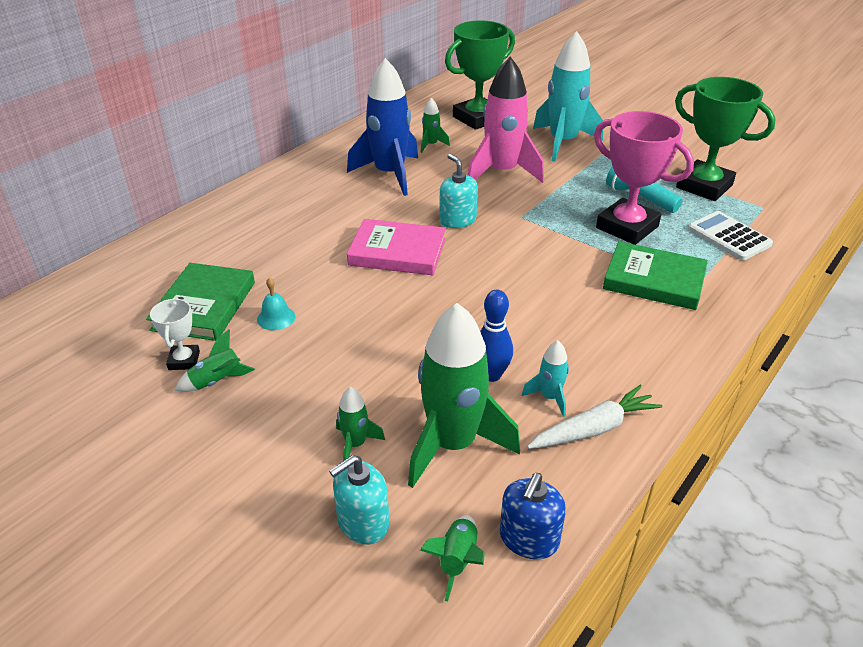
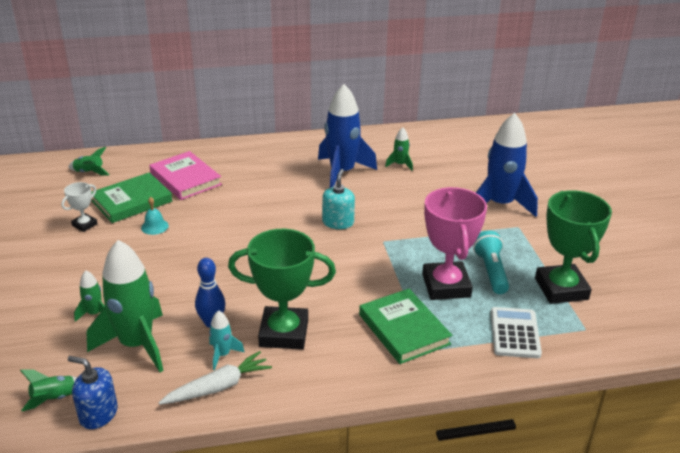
camera: 40 degrees right, 5 degrees down
green rocket [175,329,255,392] -> green rocket moved to [68,147,109,176]
turquoise soap dispenser [329,455,389,544] -> none
pink book [347,219,446,275] -> pink book moved to [149,151,222,200]
green trophy [445,20,515,130] -> green trophy moved to [228,229,336,349]
pink rocket [468,57,544,183] -> none
blue soap dispenser [500,473,566,559] -> blue soap dispenser turned 45 degrees clockwise [68,356,118,429]
white carrot [527,385,662,449] -> white carrot turned 45 degrees counterclockwise [158,351,272,405]
turquoise rocket [533,31,603,162] -> blue rocket [476,113,538,217]

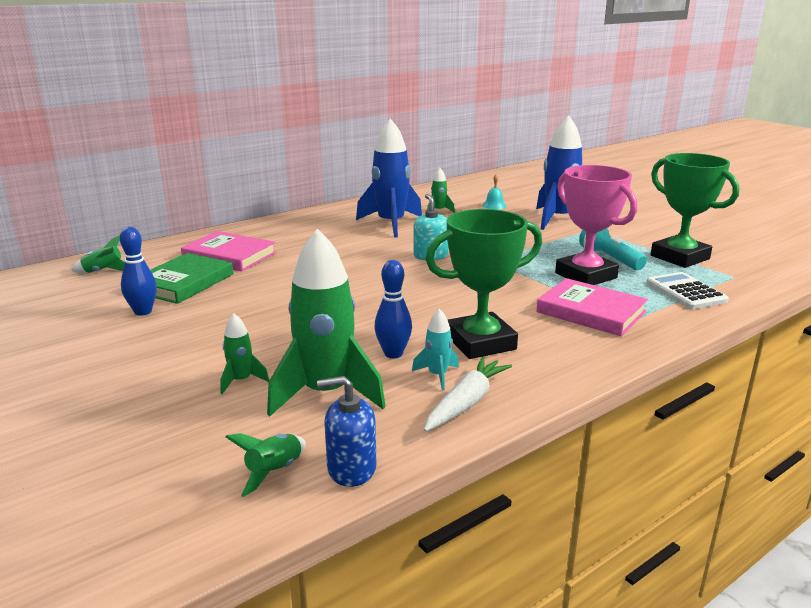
camera: 25 degrees left, 10 degrees down
white trophy [61,182,97,232] -> blue bowling pin [120,227,157,316]
turquoise bell [141,197,169,235] -> turquoise bell moved to [482,174,507,209]
green book [359,289,452,364] -> pink book [536,278,648,336]

